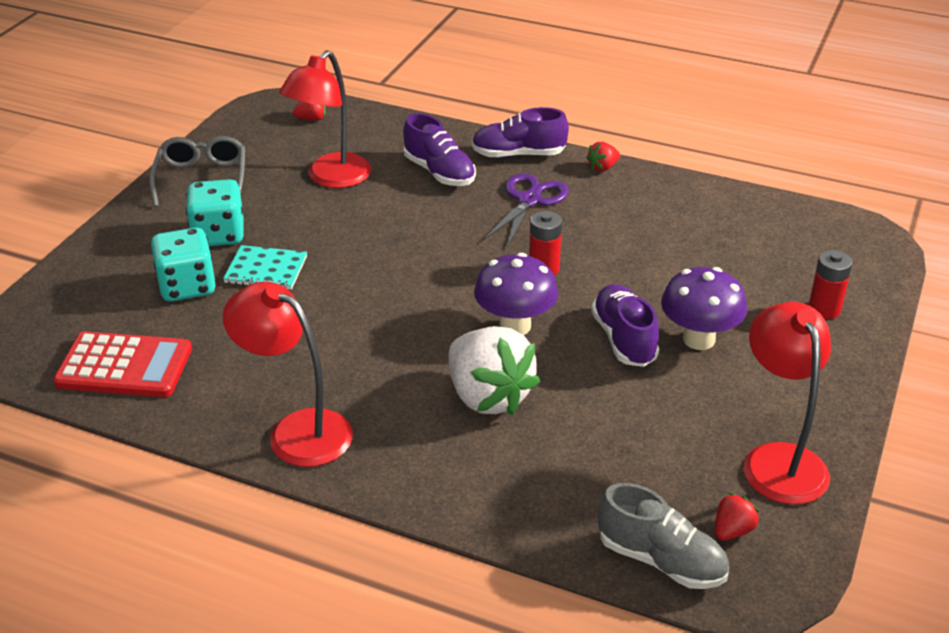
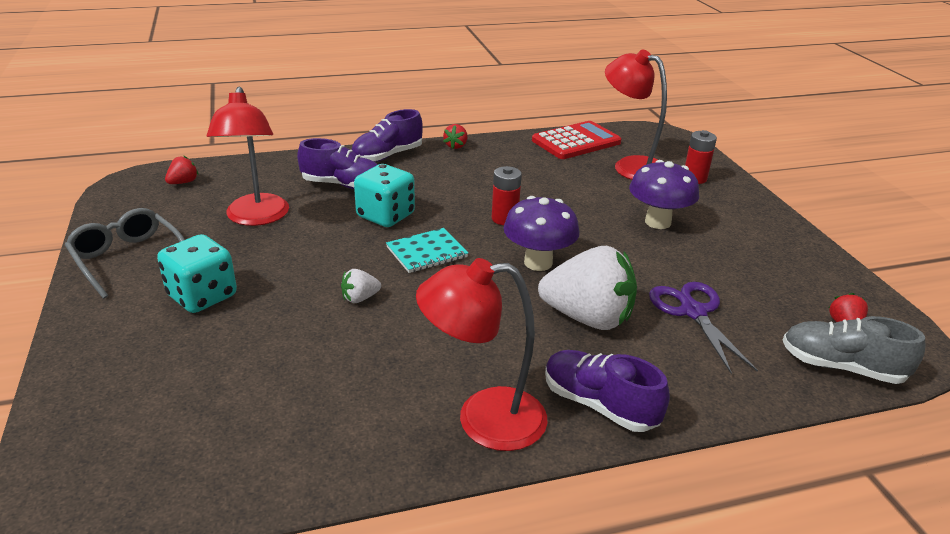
camera: 40 degrees left, 5 degrees down
red calculator [53,331,192,397] -> red calculator moved to [532,121,621,159]
turquoise dice [151,228,216,301] -> turquoise dice moved to [354,164,415,227]
turquoise notebook [223,245,307,290] -> turquoise notebook moved to [386,228,468,273]
purple scissors [484,173,569,247] -> purple scissors moved to [649,282,758,374]
purple shoe [591,284,659,367] -> purple shoe moved to [545,350,670,432]
grey shoe [598,483,729,589] -> grey shoe turned 150 degrees counterclockwise [783,316,925,384]
red lamp [744,302,831,505] -> red lamp moved to [605,49,667,180]
none -> white strawberry [341,269,381,303]

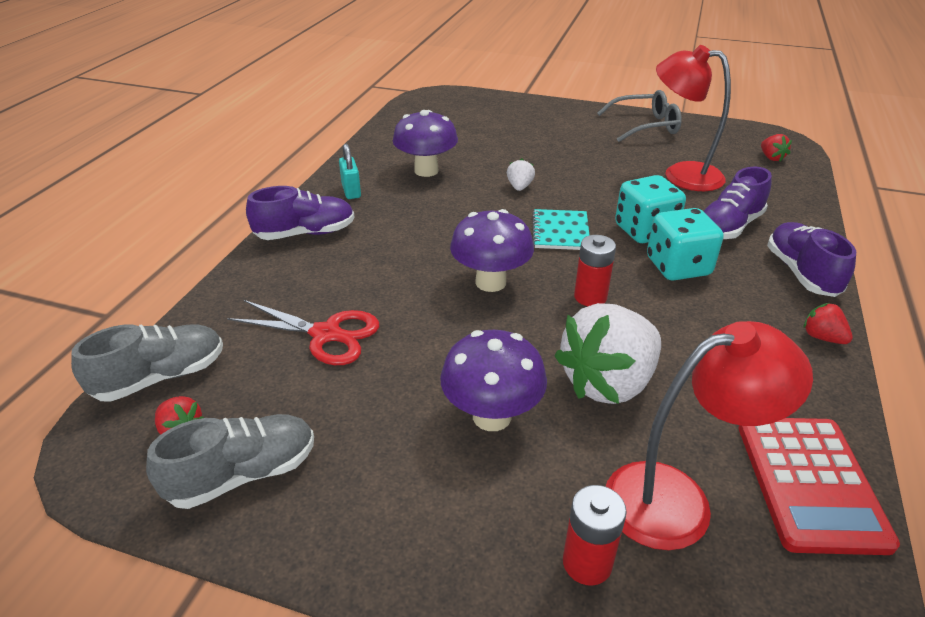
camera: 125 degrees right, 5 degrees up
turquoise dice [157,234,237,313] -> turquoise dice moved to [647,208,724,280]
red lamp [416,258,547,451] -> turquoise padlock [339,144,361,199]
white strawberry [538,246,637,330] -> white strawberry moved to [554,303,661,404]
purple scissors [649,282,758,374] -> red scissors [227,300,379,365]
none -> grey shoe [146,414,314,509]
none -> purple mushroom [393,110,458,177]

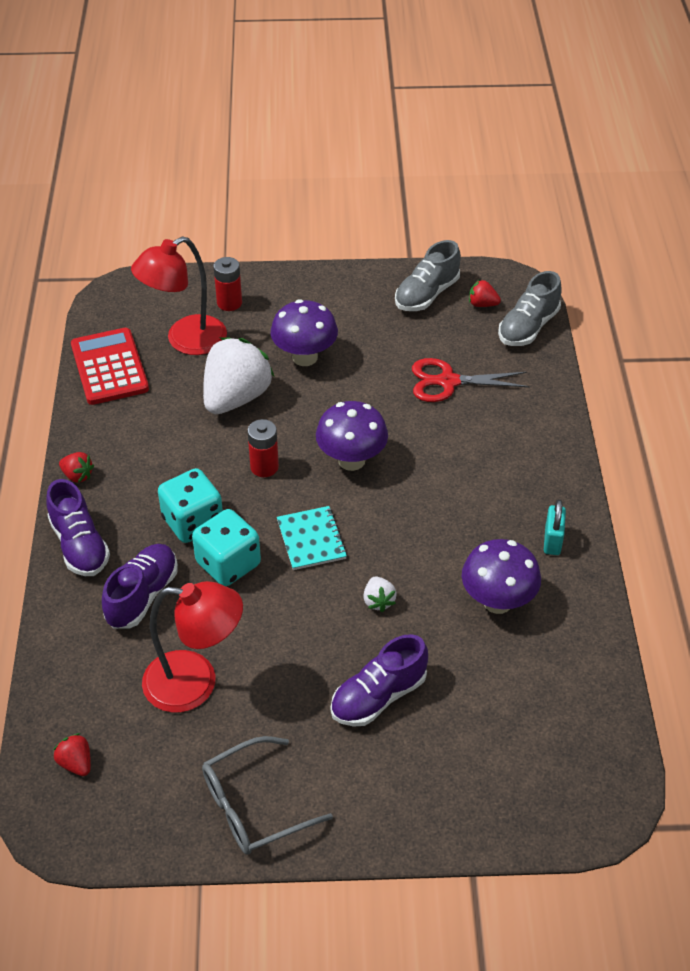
camera: 160 degrees right, 10 degrees up
purple shoe [246,186,355,240] -> purple shoe moved to [331,634,428,727]
turquoise padlock [339,144,361,199] -> turquoise padlock turned 45 degrees clockwise [544,499,566,555]

